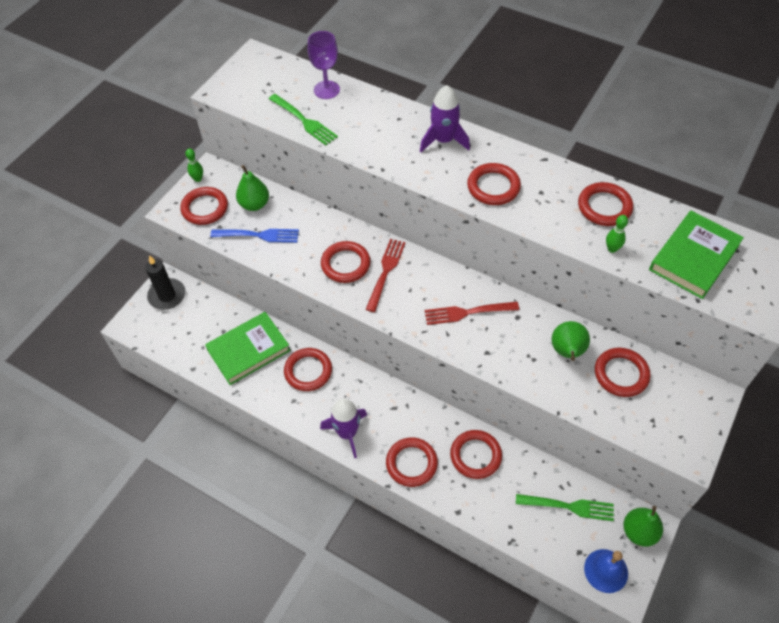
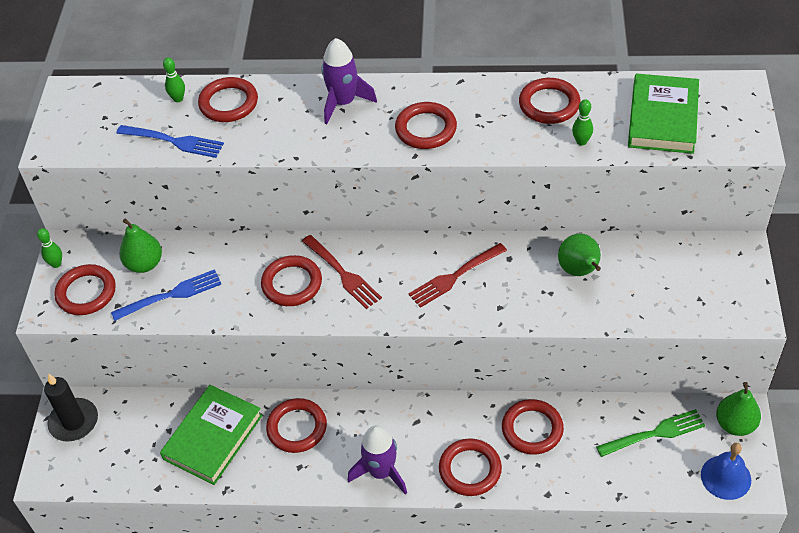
camera: 25 degrees left, 5 degrees down
green fork [269,94,338,145] -> blue fork [116,125,224,158]
purple goblet [308,31,340,99] -> green bowling pin [163,57,185,102]
red fork [365,239,406,312] -> red fork turned 150 degrees clockwise [302,235,382,309]
red ring [595,348,651,397] -> red ring moved to [198,77,258,122]

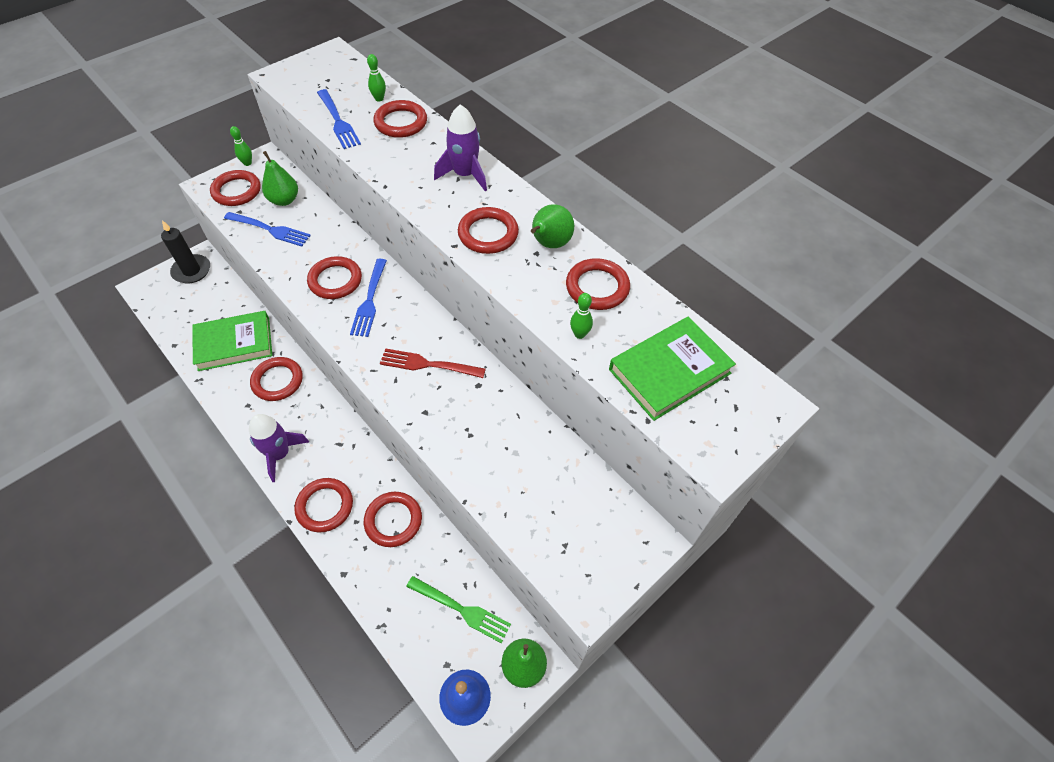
camera: 40 degrees right, 5 degrees up
red fork [302,235,382,309] -> blue fork [350,259,387,337]
green pear [558,234,601,276] -> green pear moved to [531,204,574,248]

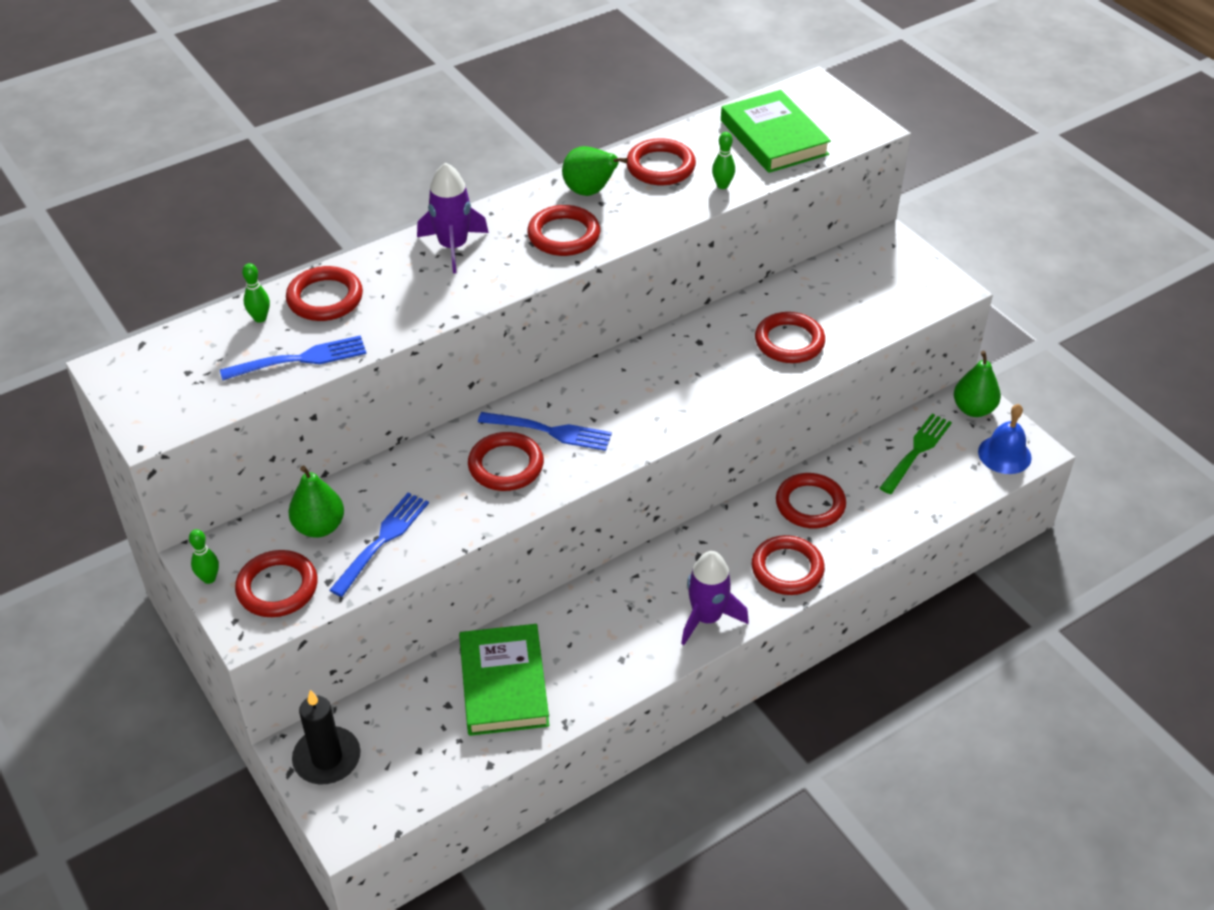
camera: 80 degrees left, 10 degrees down
red ring [250,357,303,401] -> red ring moved to [755,312,825,363]
red fork [380,348,486,378] -> none

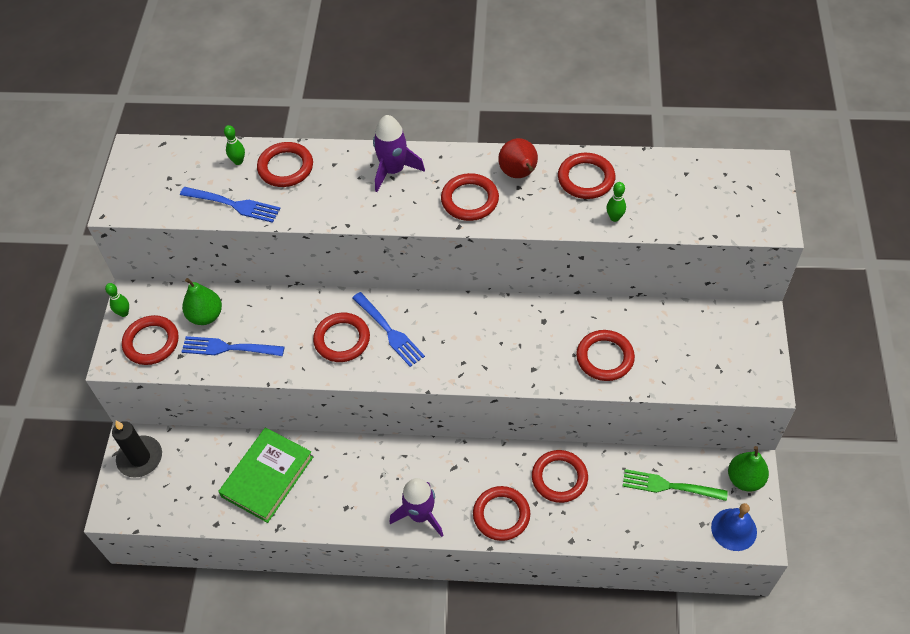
camera: 40 degrees right, 10 degrees up
blue fork [330,493,429,597] -> blue fork turned 150 degrees counterclockwise [181,336,285,356]
green pear [562,146,628,196] -> red pear [498,138,538,178]
green book [721,90,831,173] -> none
green fork [880,414,952,494] -> green fork turned 150 degrees counterclockwise [623,469,728,501]

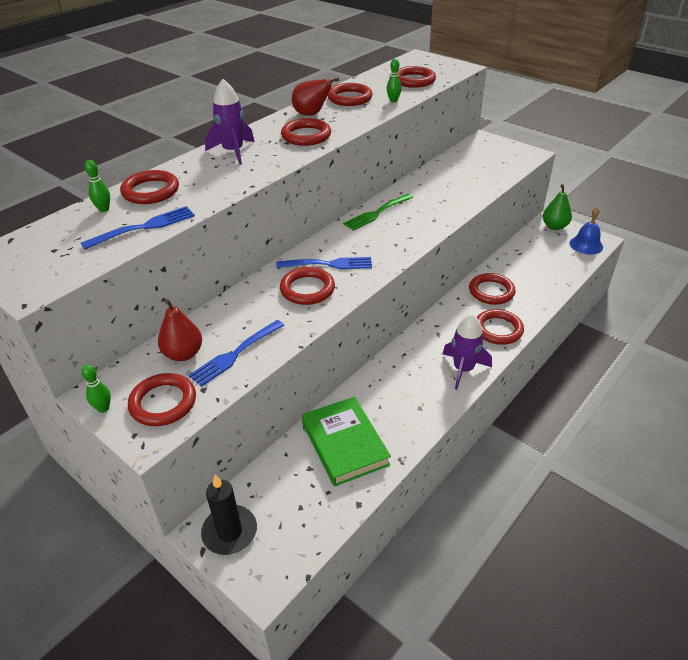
camera: 55 degrees left, 15 degrees down
green pear [182,278,222,325] -> red pear [158,299,202,361]
red ring [576,330,635,381] -> red ring moved to [398,66,436,88]
green fork [623,469,728,501] -> green fork moved to [343,194,413,231]

